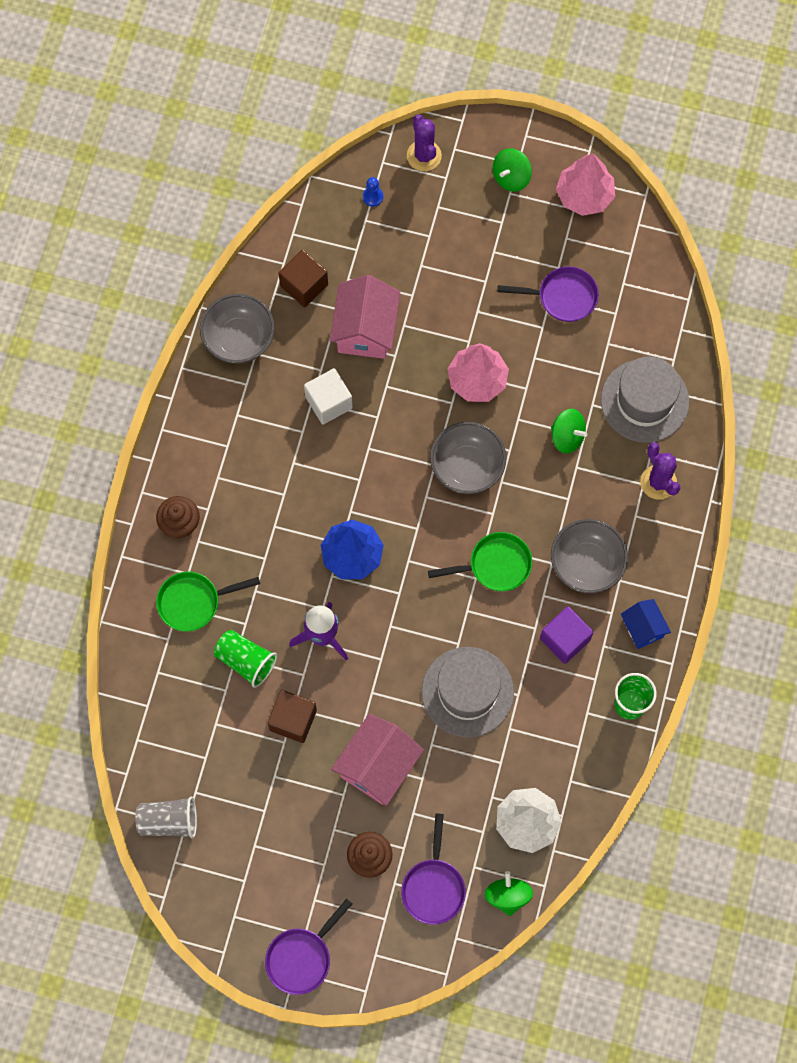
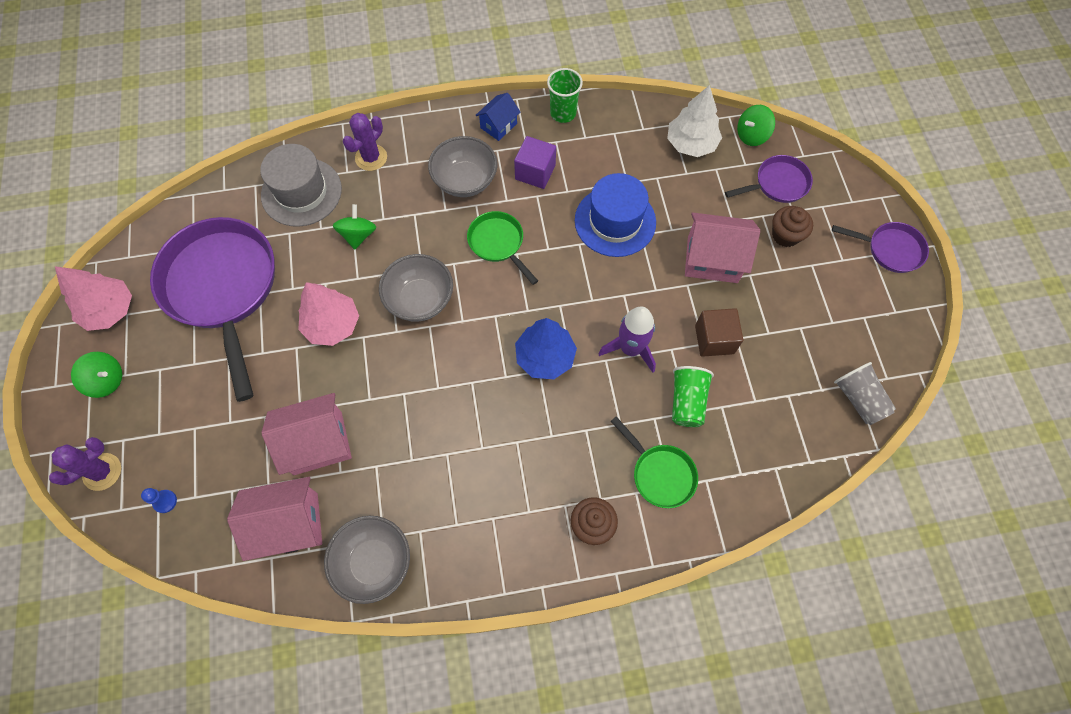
camera: 115 degrees left, 5 degrees down
brown cube [278,250,328,307] -> pink house [227,477,322,561]
white cube [304,368,353,425] -> none
grey hat [422,647,514,737] -> blue hat [575,173,656,257]
purple pan [498,266,599,322] -> purple pan [150,217,275,402], size x2.10

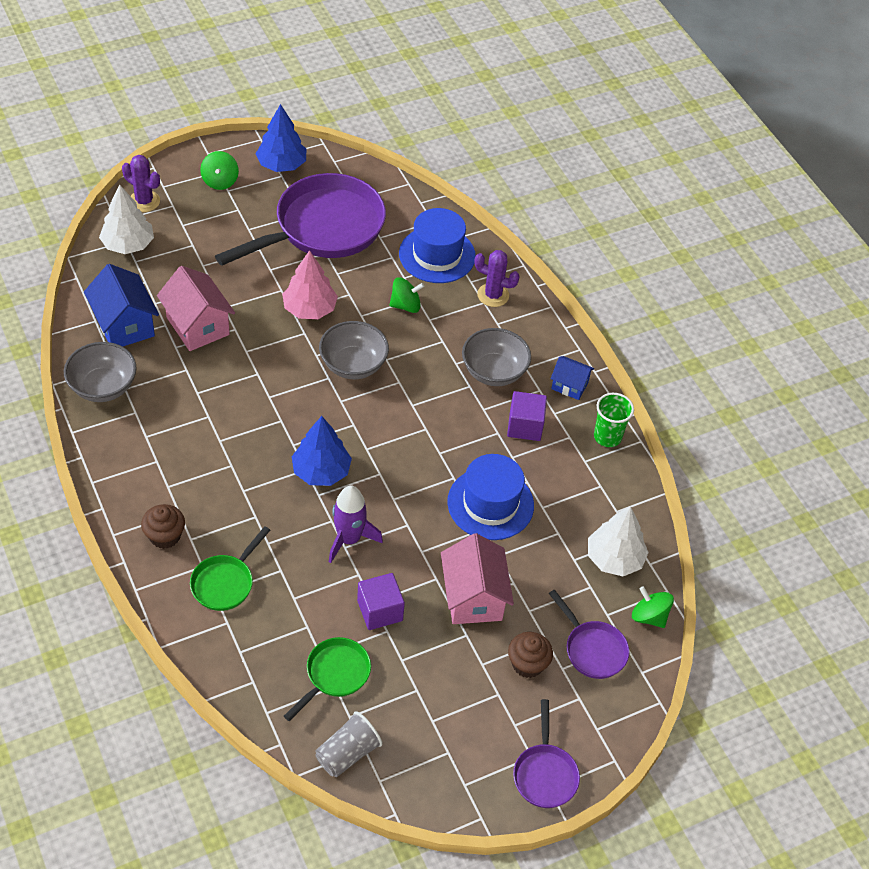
camera: 70 degrees right, 15 degrees down
pink tree [55,266,132,331] -> blue tree [256,104,306,172]
blue pawn [141,488,177,513] -> white tree [99,184,154,254]
pink house [227,477,322,561] -> blue house [84,264,159,347]
grey hat [260,144,342,227] -> blue hat [399,208,476,283]
green pan [467,211,538,285] -> green pan moved to [284,637,371,721]
green cup [672,366,714,427] -> none
brown cube [695,308,743,357] -> purple cube [357,573,405,630]

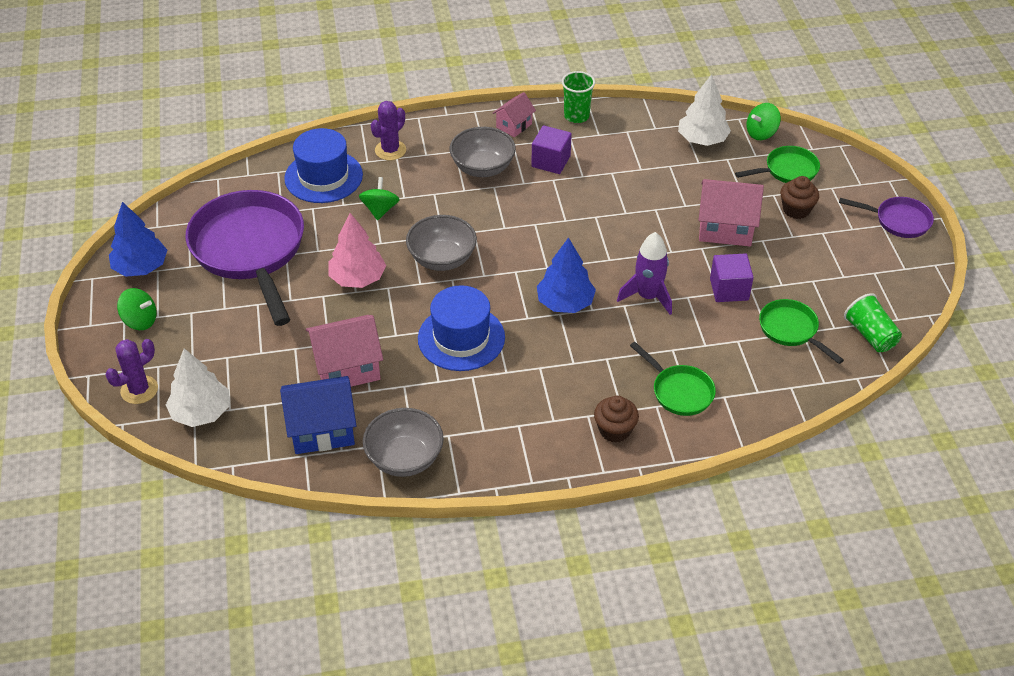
camera: 70 degrees left, 5 degrees down
grey cup [315,711,383,777] -> green cup [844,293,902,352]
blue hat [447,454,534,540] -> blue hat moved to [418,285,505,371]
purple pan [549,590,629,679] -> green pan [735,146,820,183]
blue house [551,356,594,400] -> pink house [493,92,536,137]

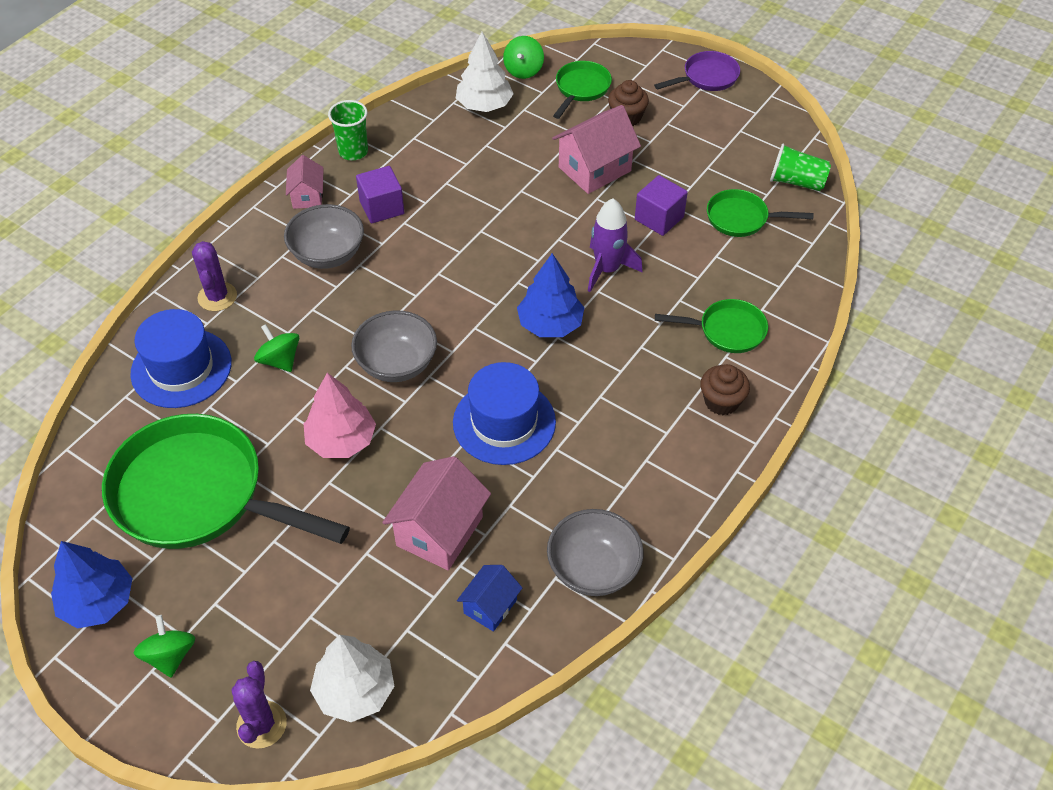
camera: 45 degrees left, 5 degrees up
green spinning top [117,288,157,330] -> green spinning top turned 75 degrees counterclockwise [134,615,195,677]
purple pan [185,190,304,326] -> green pan [102,414,350,549]
blue house [280,376,357,454] -> blue house [457,565,522,632], size x0.58

